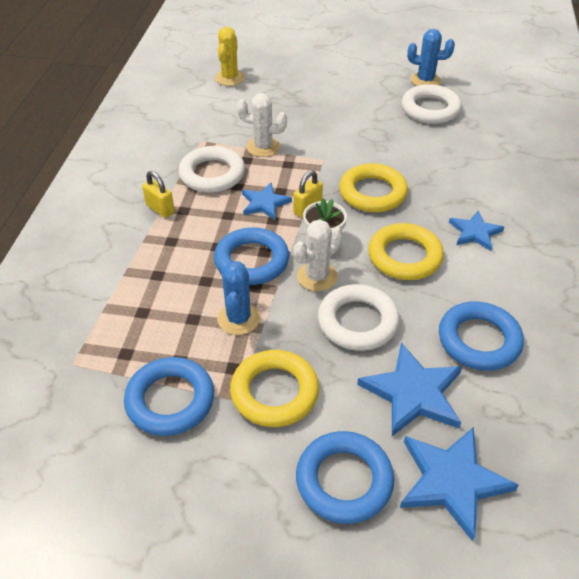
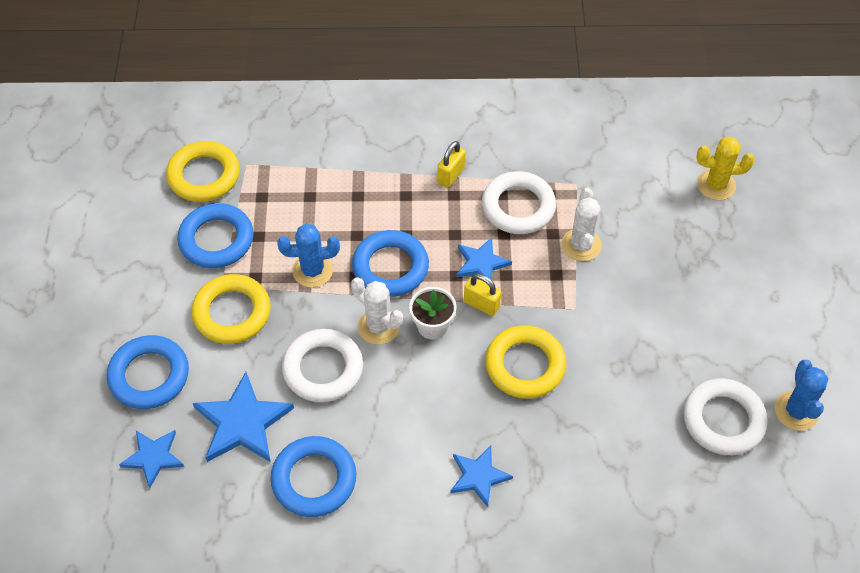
camera: 80 degrees right, 10 degrees up
yellow ring [368,223,444,280] -> yellow ring moved to [166,141,240,202]
blue star [400,427,519,542] -> blue star [119,430,184,488], size x0.62

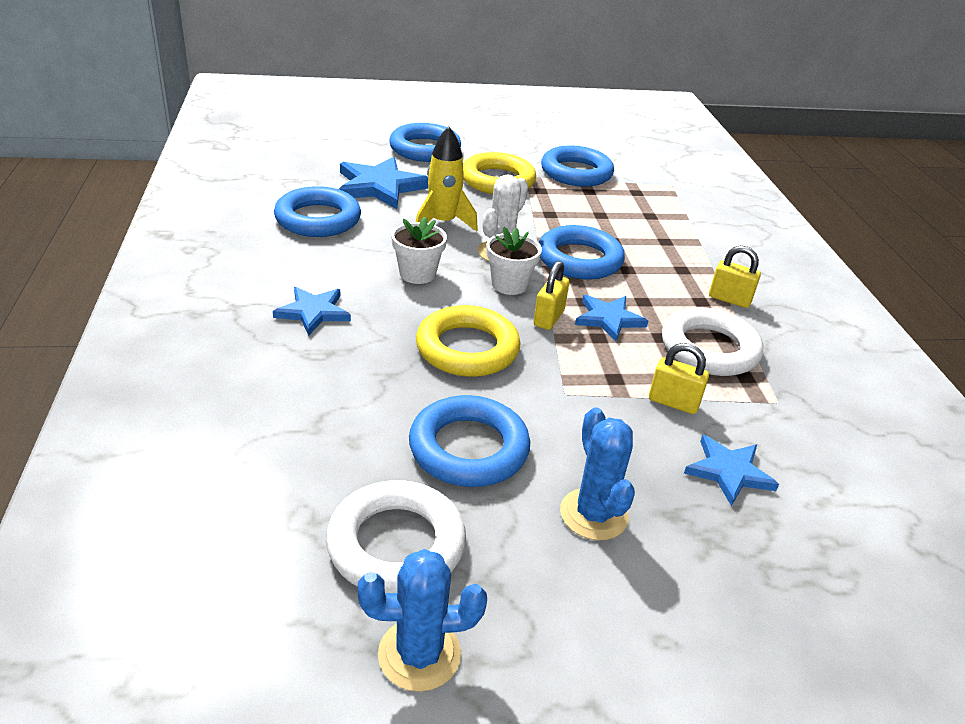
camera: 80 degrees right, 20 degrees down
blue star [119,430,184,488] -> blue star moved to [684,435,779,506]
yellow ring [166,141,240,202] -> none
blue cactus [277,224,340,287] -> blue cactus moved to [560,407,635,540]
white ring [282,329,363,402] -> yellow rocket [416,127,478,232]
white cactus [561,188,602,261] -> yellow padlock [649,343,709,414]
yellow cactus [696,136,755,200] -> none
none -> white flower pot [391,216,447,284]
none -> blue ring [409,395,530,487]

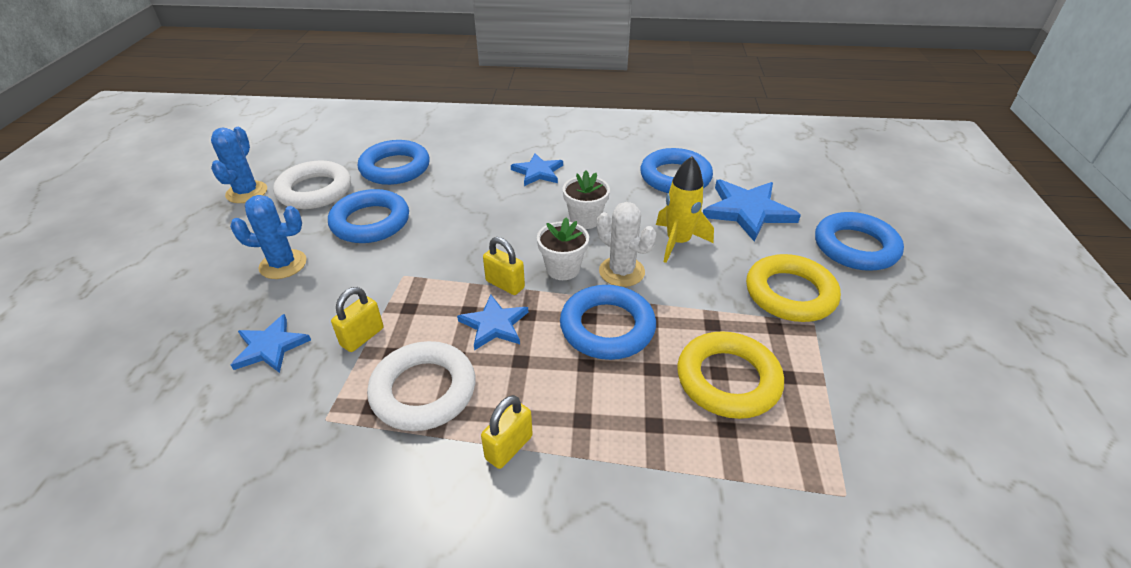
camera: 105 degrees right, 5 degrees up
yellow ring [416,305,521,377] -> yellow ring moved to [677,331,784,419]
blue ring [541,146,614,187] -> blue ring moved to [358,140,430,185]

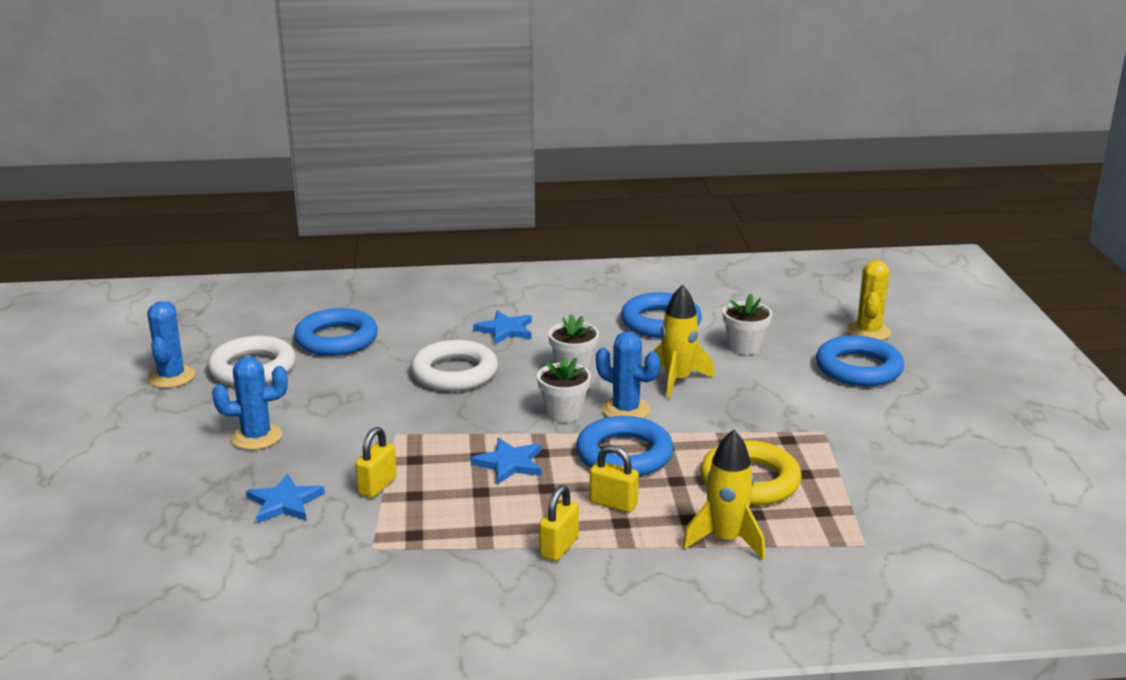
camera: 10 degrees left, 15 degrees down
blue ring [328,189,409,243] -> none
white ring [367,341,475,431] -> white ring moved to [411,340,498,391]
yellow padlock [483,237,525,295] -> yellow padlock moved to [590,445,639,513]
white cactus [597,202,656,287] -> blue cactus [596,332,660,418]
blue star [703,179,801,242] -> white flower pot [723,294,772,355]
yellow ring [746,254,841,322] -> none
none -> yellow rocket [682,429,765,560]
none -> yellow cactus [847,260,891,340]

